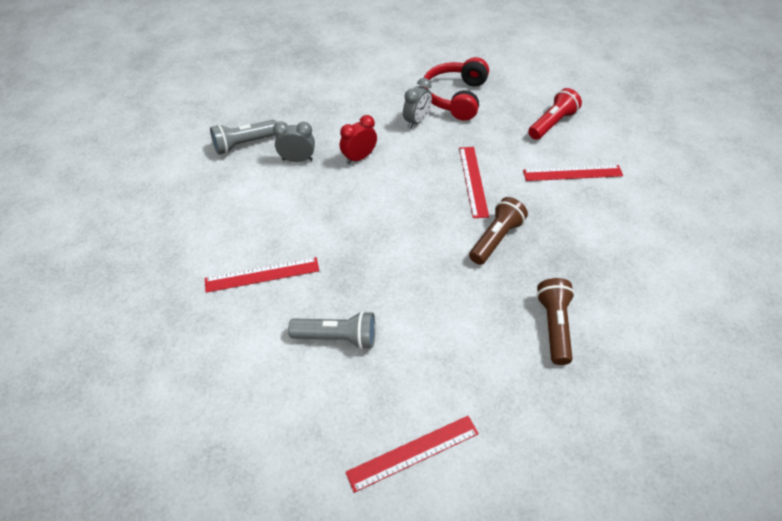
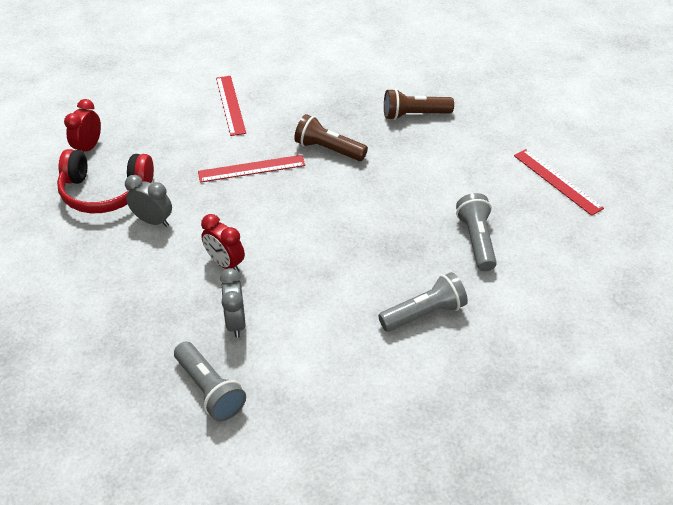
camera: 100 degrees left, 5 degrees down
red ruler [205,257,319,293] -> grey flashlight [378,272,468,332]
red flashlight [528,88,582,140] -> none
none -> red clock [64,99,101,153]

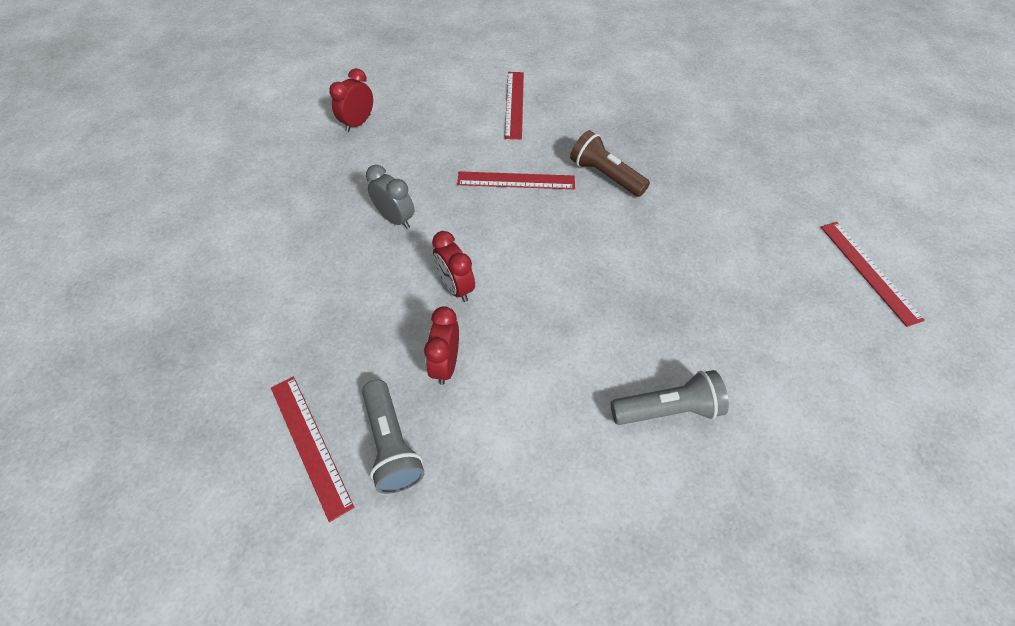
camera: 15 degrees right, 10 degrees up
red headphones [57,149,154,213] -> none
grey clock [220,268,246,338] -> red clock [424,306,459,385]
brown flashlight [384,89,454,120] -> none
grey flashlight [456,193,497,271] -> none
none -> red ruler [271,376,354,522]

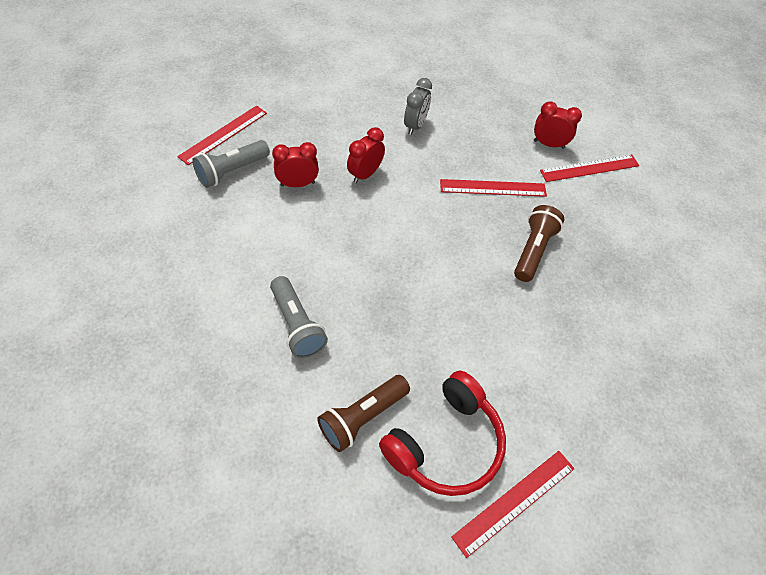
camera: 70 degrees right, 0 degrees up
red clock [329,68,373,132] -> red clock moved to [534,101,582,149]
red ruler [457,171,575,189] -> red ruler turned 75 degrees counterclockwise [440,179,547,197]
none -> brown flashlight [317,375,410,452]
none -> red headphones [379,370,506,496]

